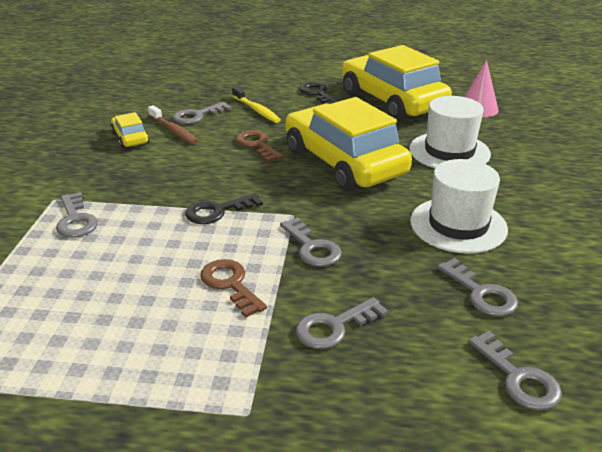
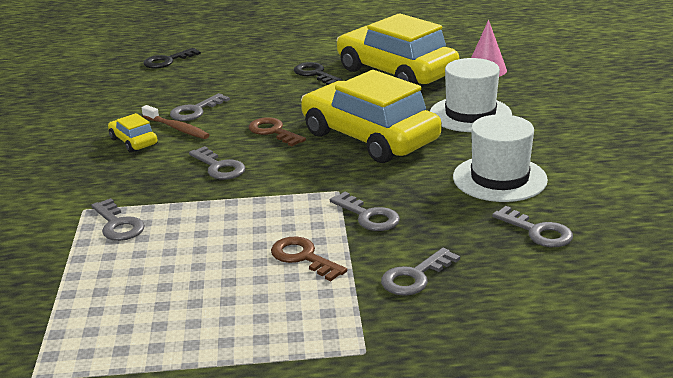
camera: 10 degrees left, 5 degrees down
black key [185,193,263,224] -> black key moved to [144,48,201,69]
yellow toothbrush [232,87,281,123] -> none
grey key [469,331,562,411] -> grey key moved to [189,146,245,180]

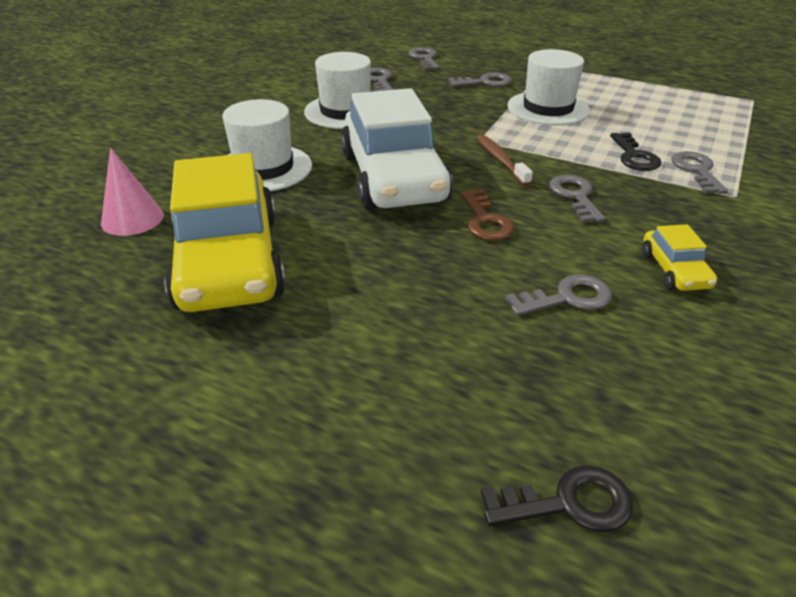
camera: 150 degrees left, 10 degrees up
brown toothbrush [142,105,209,139] -> brown toothbrush moved to [476,134,533,186]
brown key [271,236,347,281] -> white hat [507,49,590,125]
black key [294,62,342,85] -> black key moved to [610,133,662,171]
yellow car [301,70,442,163] -> white car [341,88,453,210]
grey key [330,192,400,231] -> grey key moved to [408,47,439,70]

